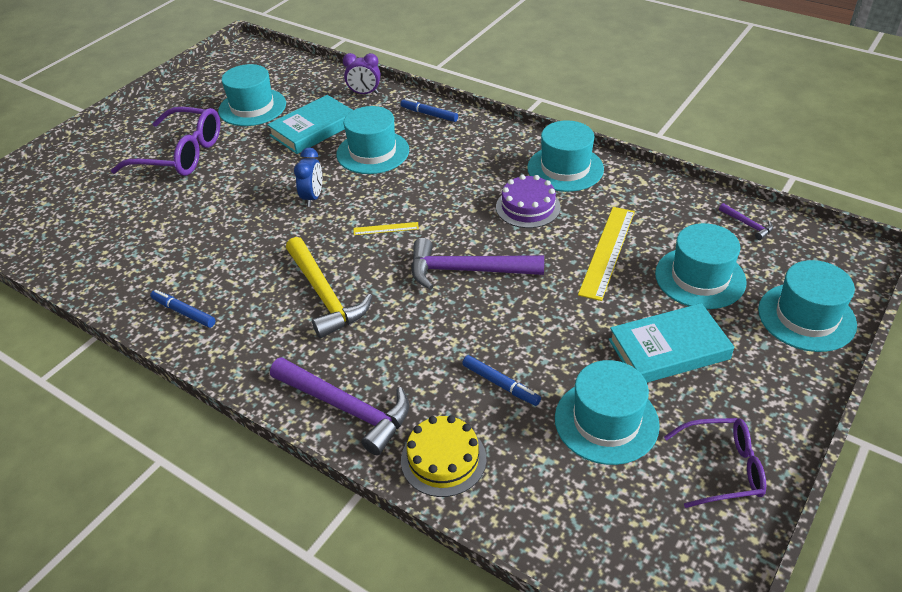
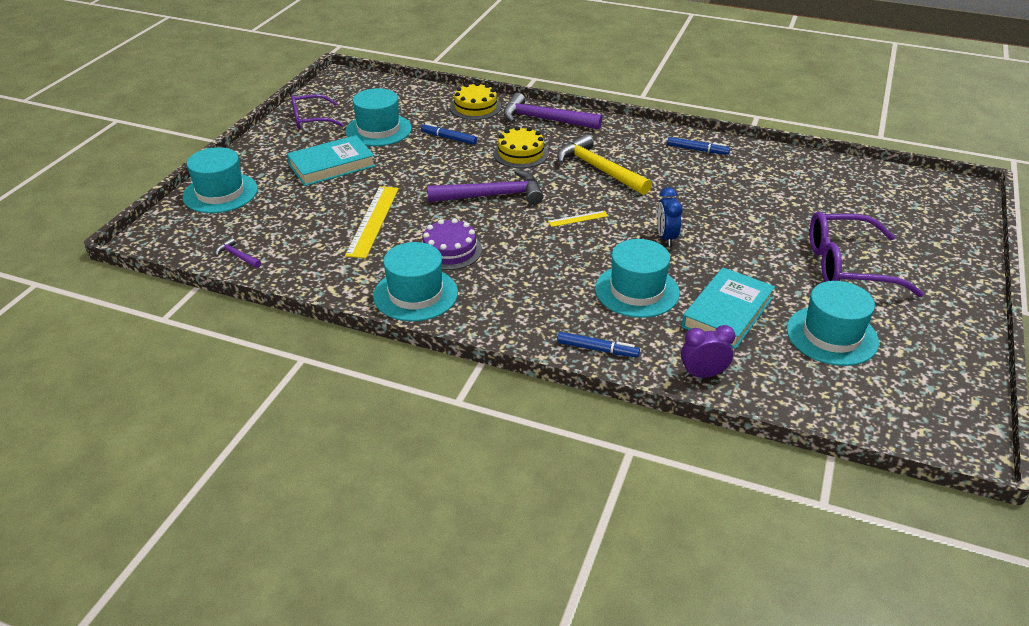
camera: 165 degrees right, 5 degrees down
turquoise hat [655,223,747,309] -> none
none -> yellow cake [493,126,548,168]

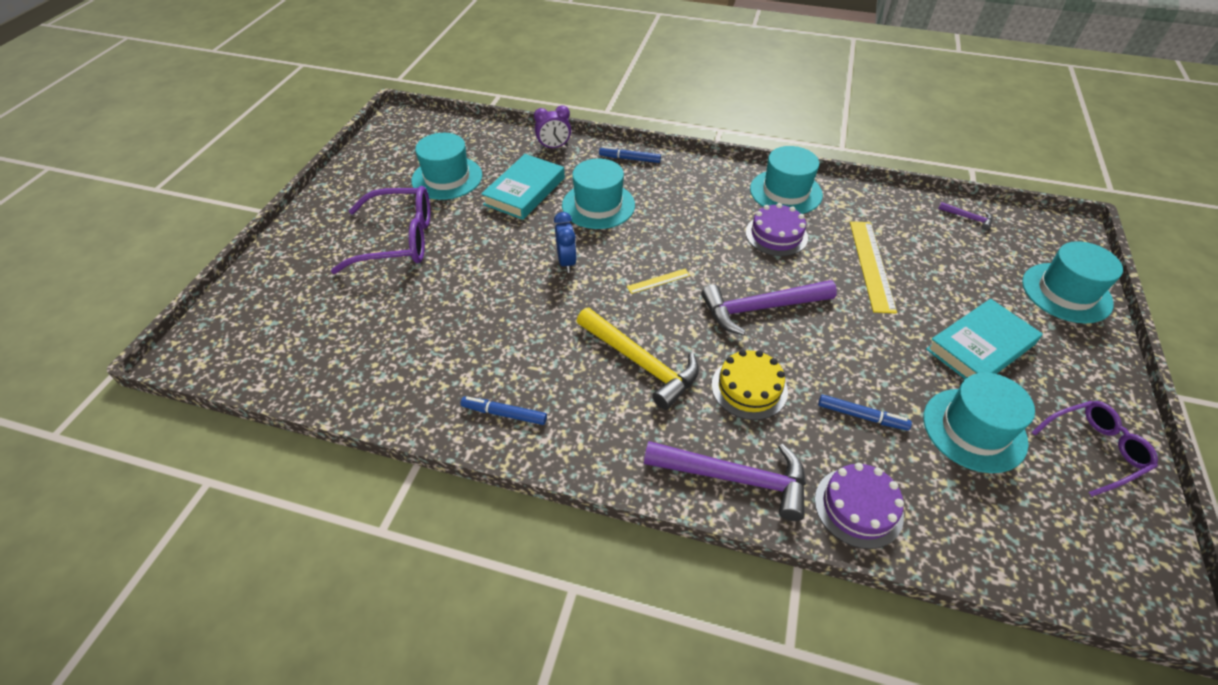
camera: 175 degrees right, 10 degrees up
yellow cake [450,82,501,120] -> purple cake [815,463,904,549]

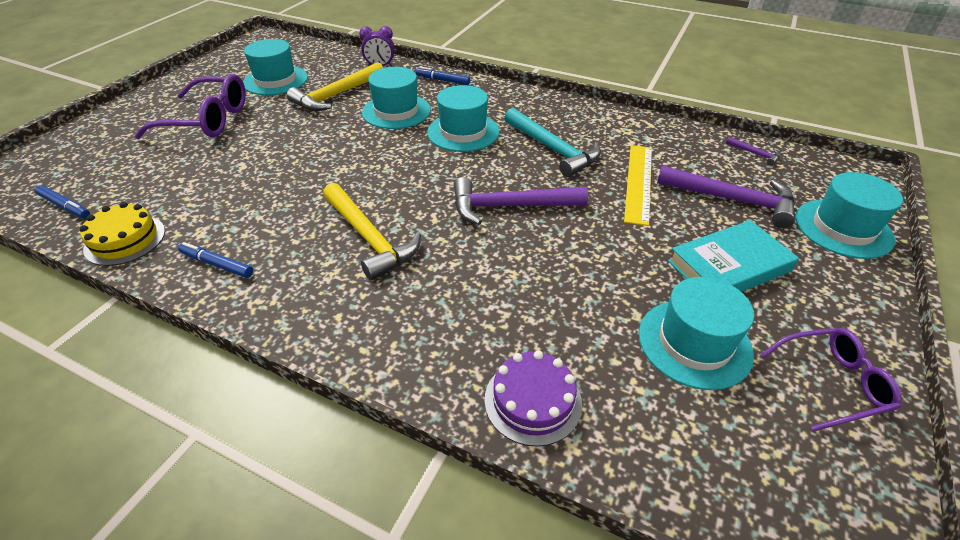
camera: 10 degrees right, 5 degrees down
turquoise book [481,154,565,220] -> yellow hammer [287,62,383,111]
blue clock [554,212,577,273] -> none
yellow ruler [627,269,690,294] -> none
purple hammer [644,441,806,521] -> purple hammer moved to [657,166,795,228]
yellow cake [712,350,788,420] -> yellow cake moved to [79,202,165,266]
purple cake [746,203,808,256] -> turquoise hammer [504,108,601,177]
turquoise hat [750,146,823,214] -> turquoise hat moved to [427,85,499,152]
blue marker [818,395,912,431] -> blue marker moved to [35,185,90,218]

